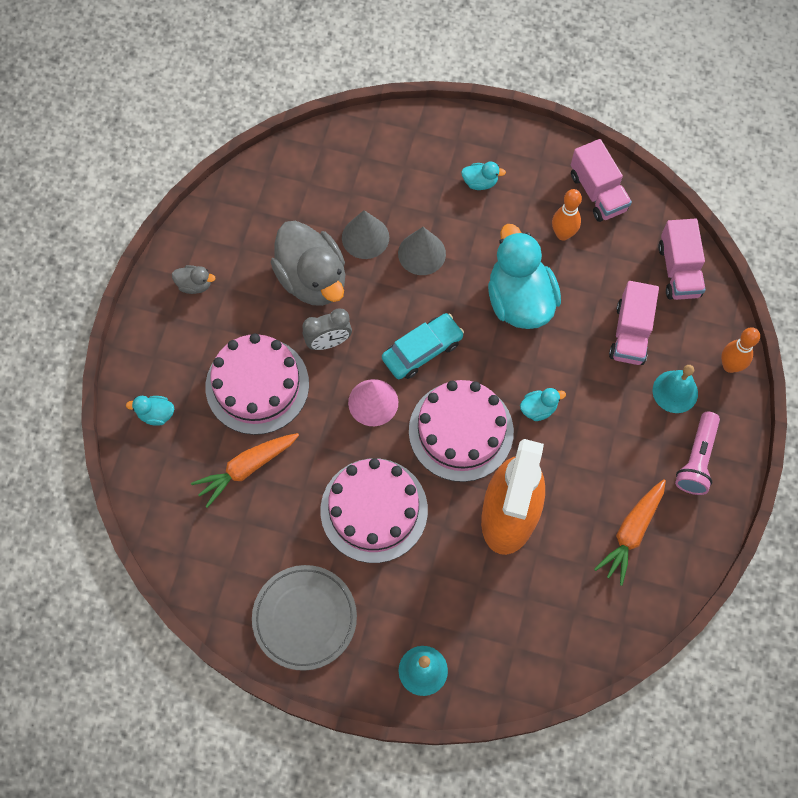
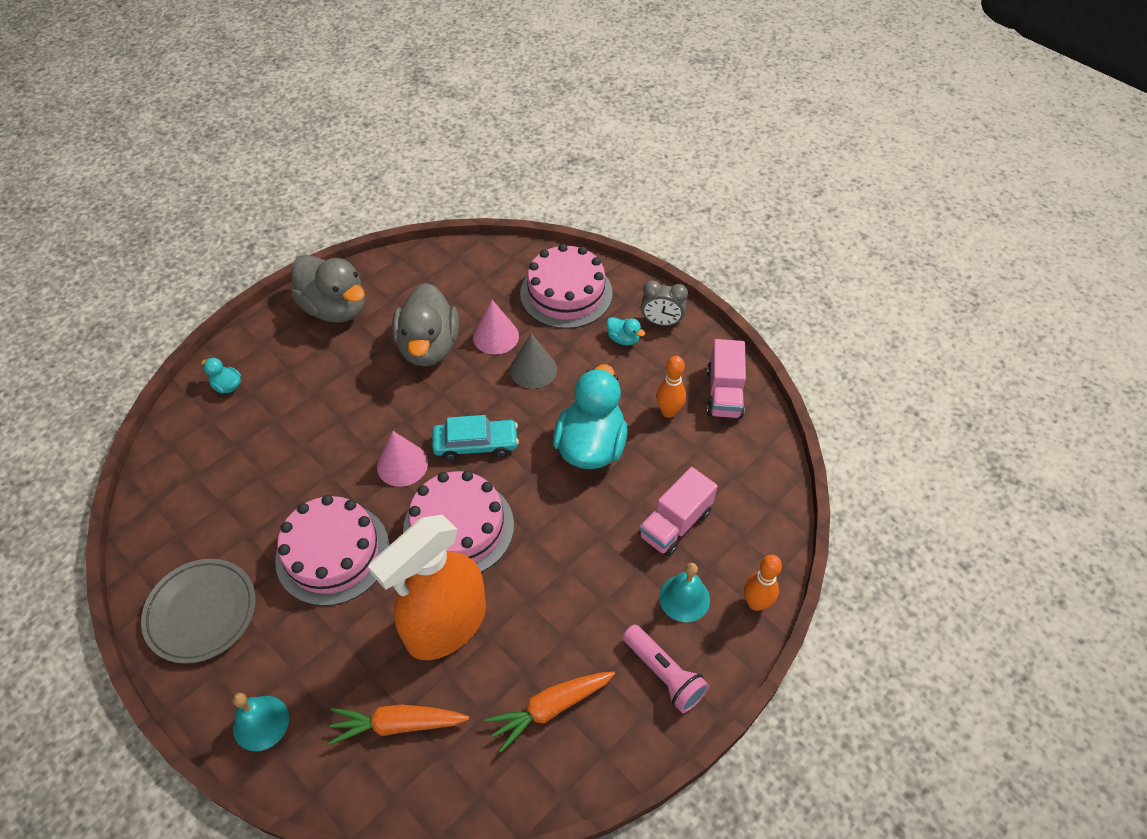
camera: 30 degrees right, 15 degrees down
grey duck [172,265,215,294] -> grey duck [291,255,365,323], size x2.35
orange carrot [191,433,299,508] -> orange carrot moved to [328,705,469,745]
pink cake [206,333,309,435] -> pink cake moved to [520,244,613,329]
grey clock [302,308,352,350] -> grey clock moved to [641,280,688,326]
grey cone [342,210,389,259] -> pink cone [473,300,519,355]
turquoise duck [520,388,566,421] -> none
pink truck [658,219,706,300] -> none
pink flashlight [675,412,720,495] -> pink flashlight turned 90 degrees counterclockwise [623,625,709,713]

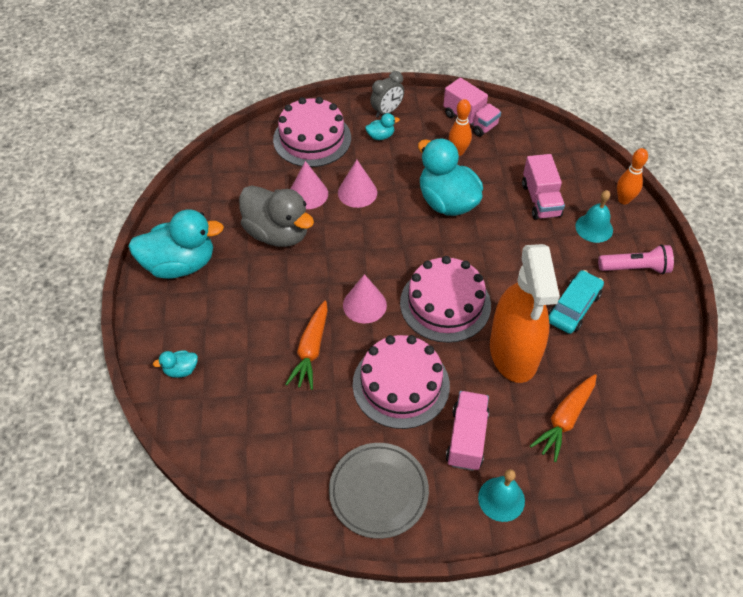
camera: 50 degrees left, 0 degrees up
grey duck [291,255,365,323] -> turquoise duck [128,209,224,279]
turquoise car [432,415,519,461] -> turquoise car moved to [548,270,604,334]
orange carrot [485,671,615,752] -> orange carrot moved to [285,301,328,390]
grey cone [510,333,557,389] -> pink cone [338,160,377,208]
none -> pink truck [446,391,489,471]

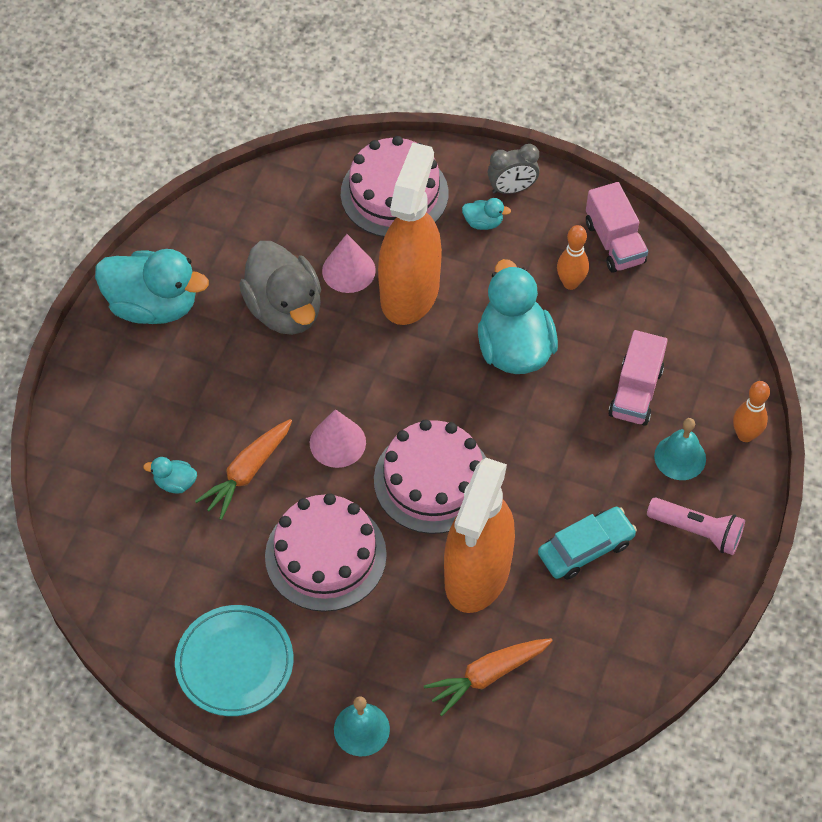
camera: 25 degrees right, 5 degrees up
turquoise duck [153,350,198,378] -> turquoise duck moved to [143,457,197,493]
grey plate [329,443,429,539] -> turquoise plate [175,605,293,716]
pink cone [338,160,377,208] -> orange spray bottle [378,142,442,325]
pink truck [446,391,489,471] -> none

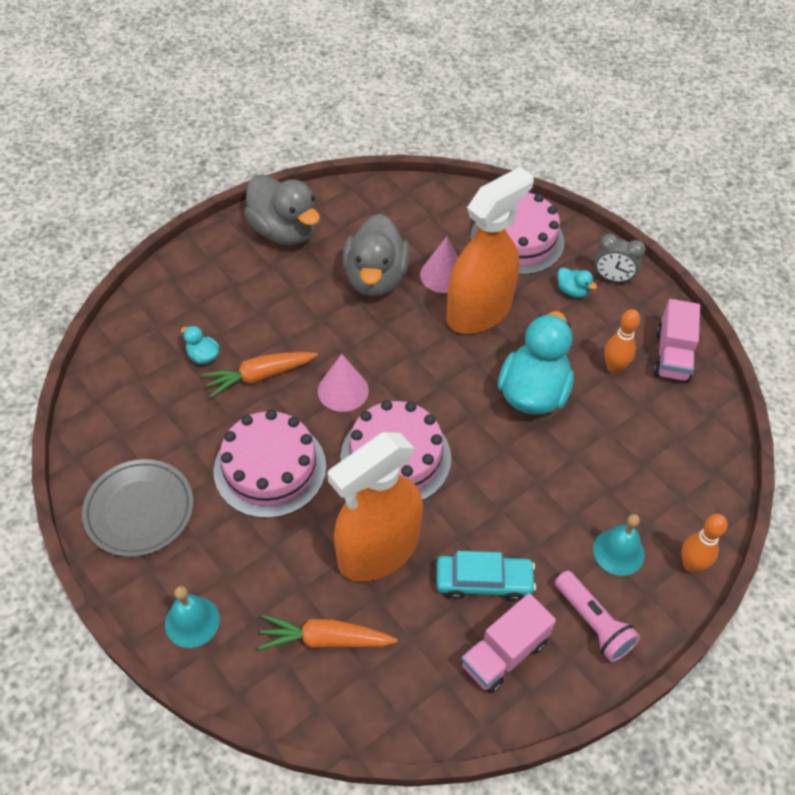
camera: 30 degrees right, 5 degrees down
turquoise duck [95,249,209,324] -> grey duck [244,174,320,245]
turquoise plate [175,605,293,716] -> grey plate [82,459,193,557]
pink truck [608,330,668,426] -> pink truck moved to [461,593,556,694]

